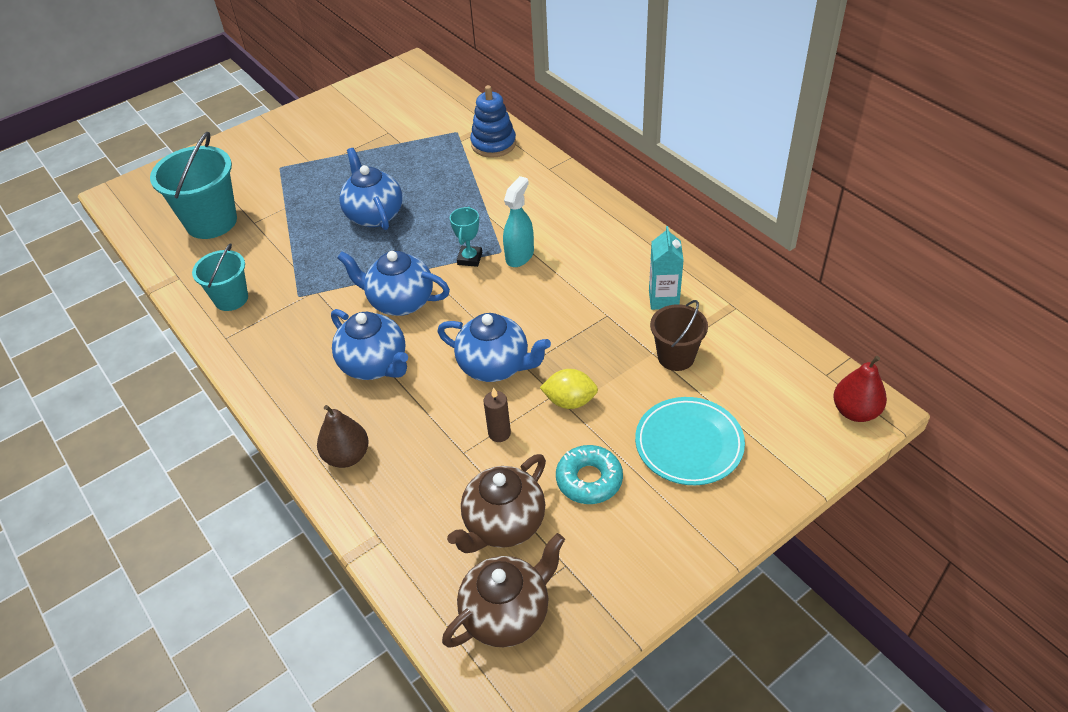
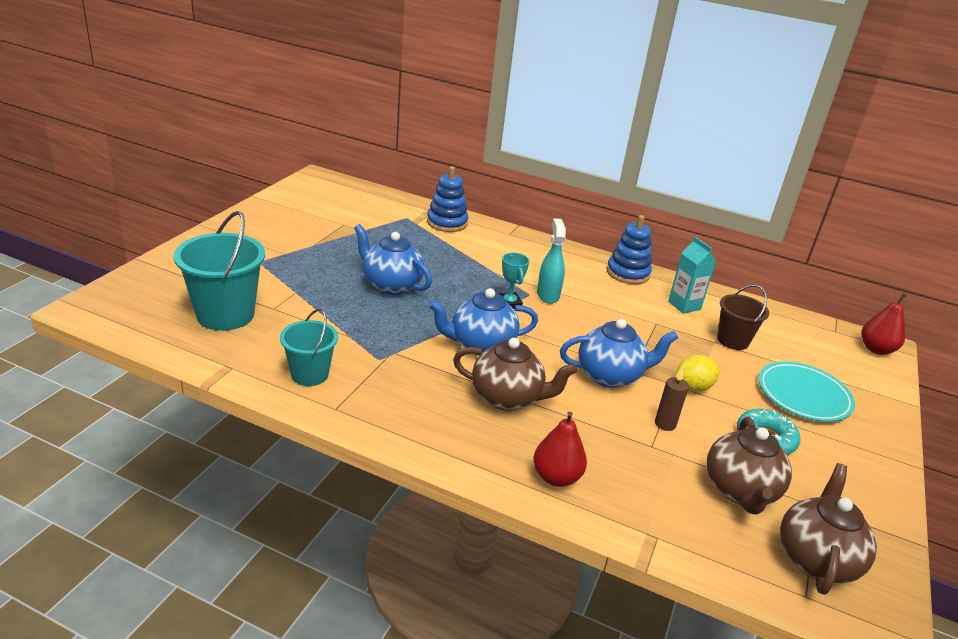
camera: 35 degrees left, 15 degrees down
brown pear [317,405,369,468] -> red pear [533,411,587,487]
blue teapot [331,309,408,380] -> brown teapot [453,338,577,411]
none -> blue stacking toy [607,215,652,284]

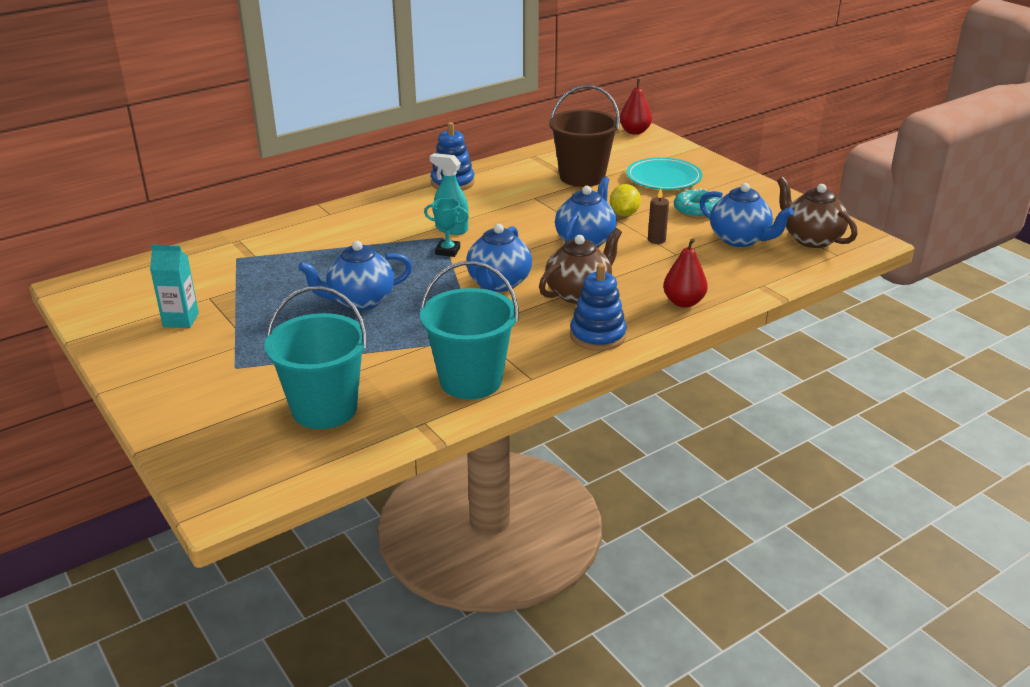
camera: 55 degrees left, 0 degrees up
turquoise bucket [280,308,338,386] -> turquoise bucket [420,261,519,399], size x1.64
blue stacking toy [427,166,468,232] -> blue stacking toy moved to [570,263,627,351]
turquoise carton [668,237,716,314] -> turquoise carton moved to [150,245,199,328]
brown teapot [707,416,792,514] -> blue teapot [700,183,794,247]
brown bucket [717,285,769,350] -> brown bucket [549,85,620,187], size x1.64

